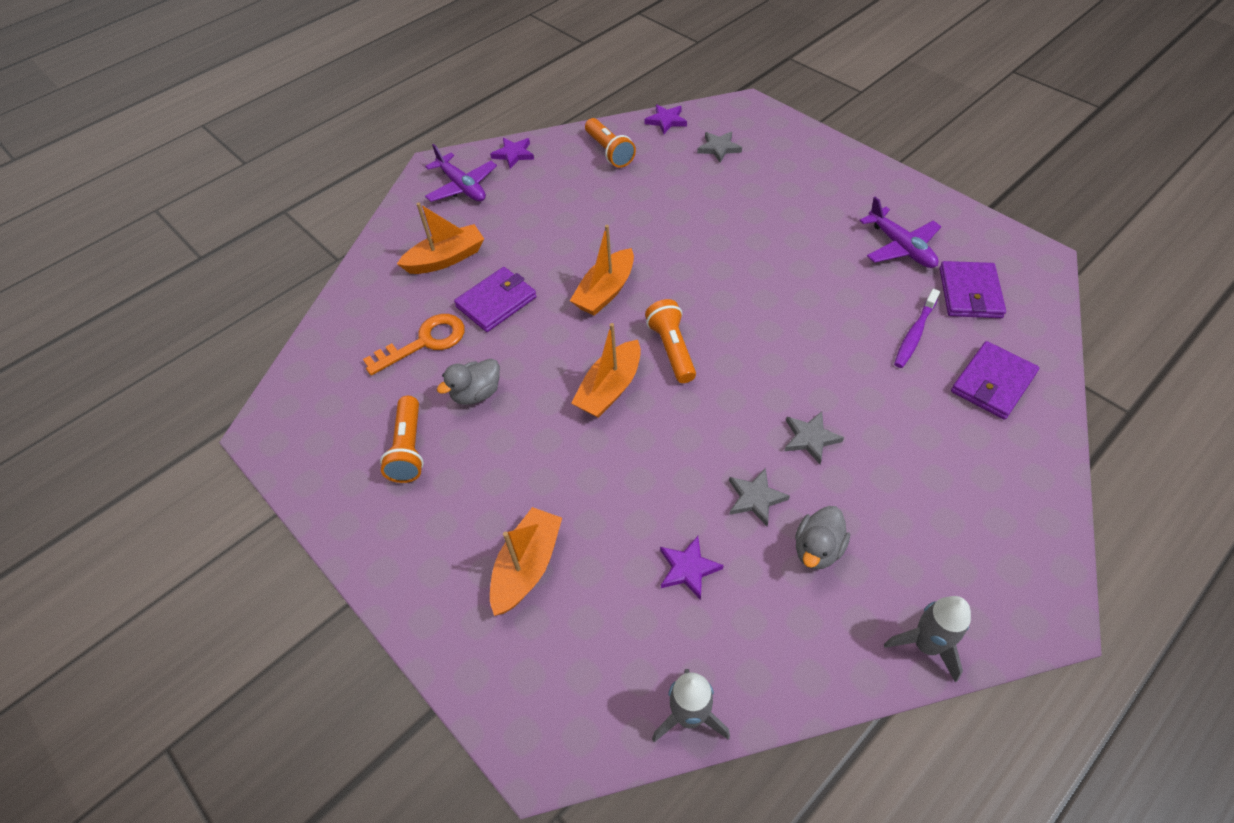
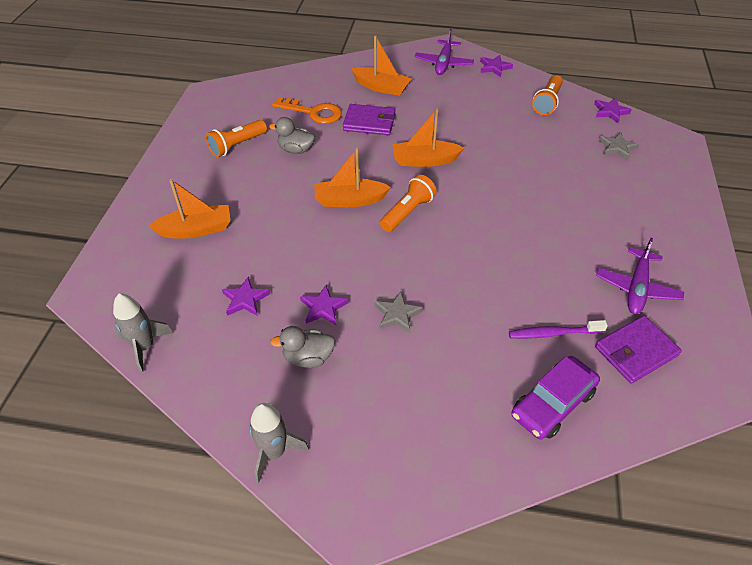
camera: 50 degrees right, 5 degrees down
grey star [729,468,790,526] -> purple star [300,285,349,325]
purple wallet [951,341,1039,420] -> purple car [512,356,600,440]

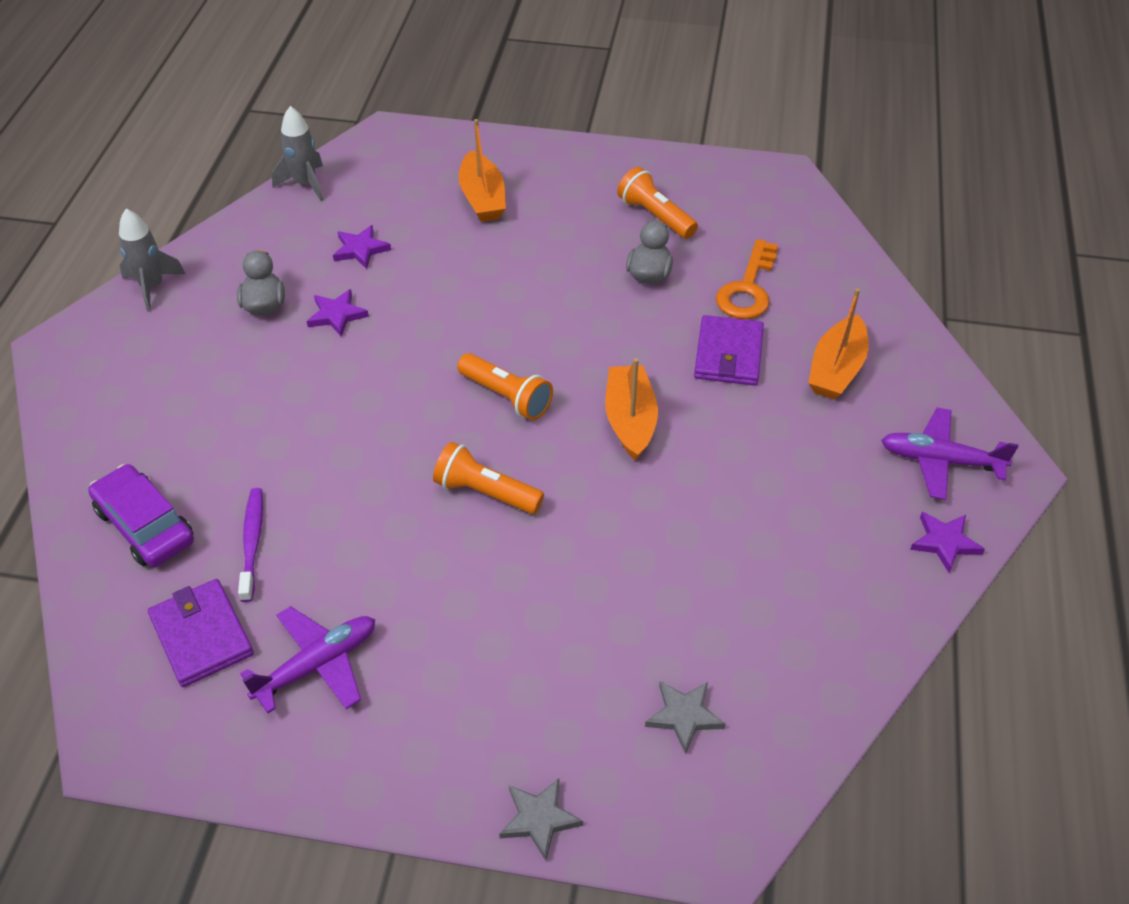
camera: 90 degrees right, 0 degrees up
orange boat [315,148,391,207] -> none
grey star [374,291,423,333] -> grey star moved to [499,778,583,861]
orange flashlight [532,75,563,115] -> orange flashlight moved to [433,442,544,514]
purple star [594,98,632,123] -> none
purple plane [596,238,684,314] -> purple plane turned 120 degrees clockwise [240,606,375,713]

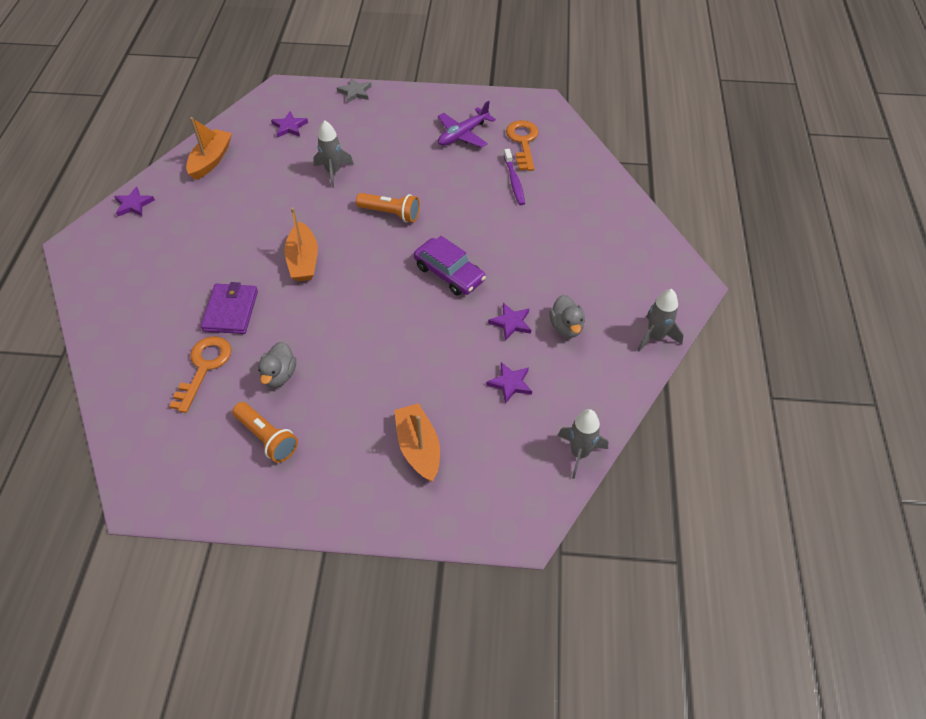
camera: 175 degrees right, 5 degrees up
purple car [88,464,194,567] -> purple car moved to [414,236,486,295]
purple wallet [148,579,254,687] -> orange key [506,120,538,171]
orange flashlight [457,353,553,420] -> none
grey star [645,681,725,754] -> purple star [271,111,308,138]
orange boat [808,288,869,400] -> orange boat moved to [186,117,232,180]
purple plane [881,408,1018,500] -> none
none -> grey rocket [313,120,354,188]

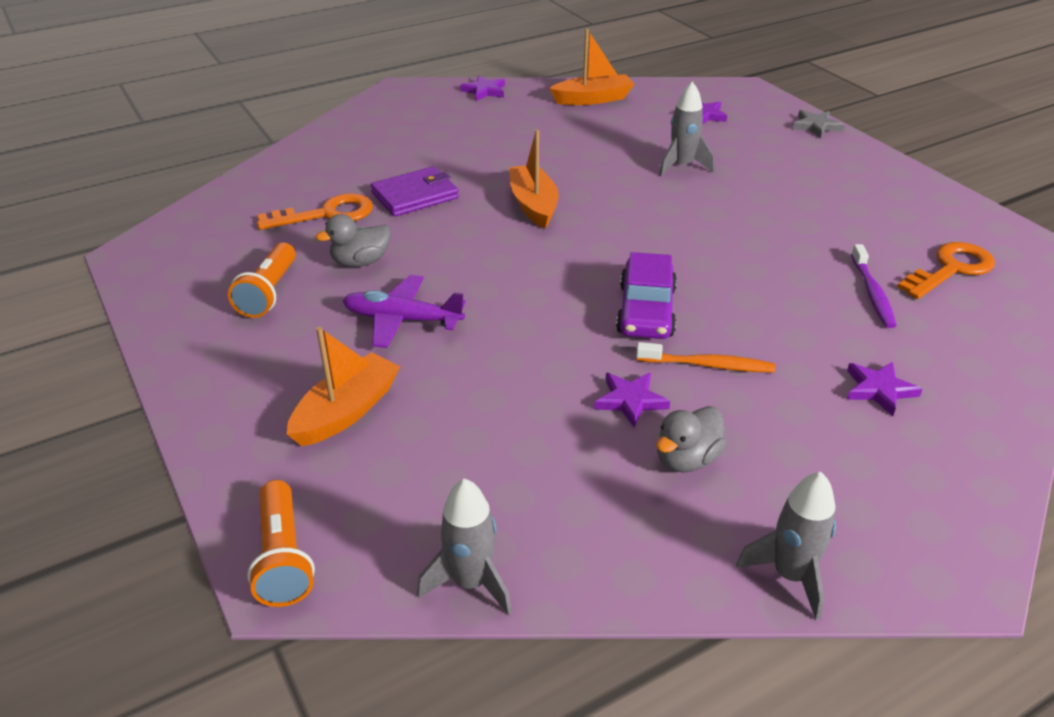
camera: 55 degrees right, 15 degrees down
orange boat [284,207,318,281] -> orange boat turned 120 degrees clockwise [509,129,558,229]
orange flashlight [356,193,420,222] -> orange flashlight moved to [247,480,315,607]
purple plane [438,100,496,148] -> purple plane moved to [343,275,466,348]
purple star [486,362,532,404] -> purple star moved to [847,362,922,416]
purple toothbrush [504,149,525,205] -> purple toothbrush turned 45 degrees counterclockwise [851,244,897,328]
none -> orange toothbrush [636,342,775,373]

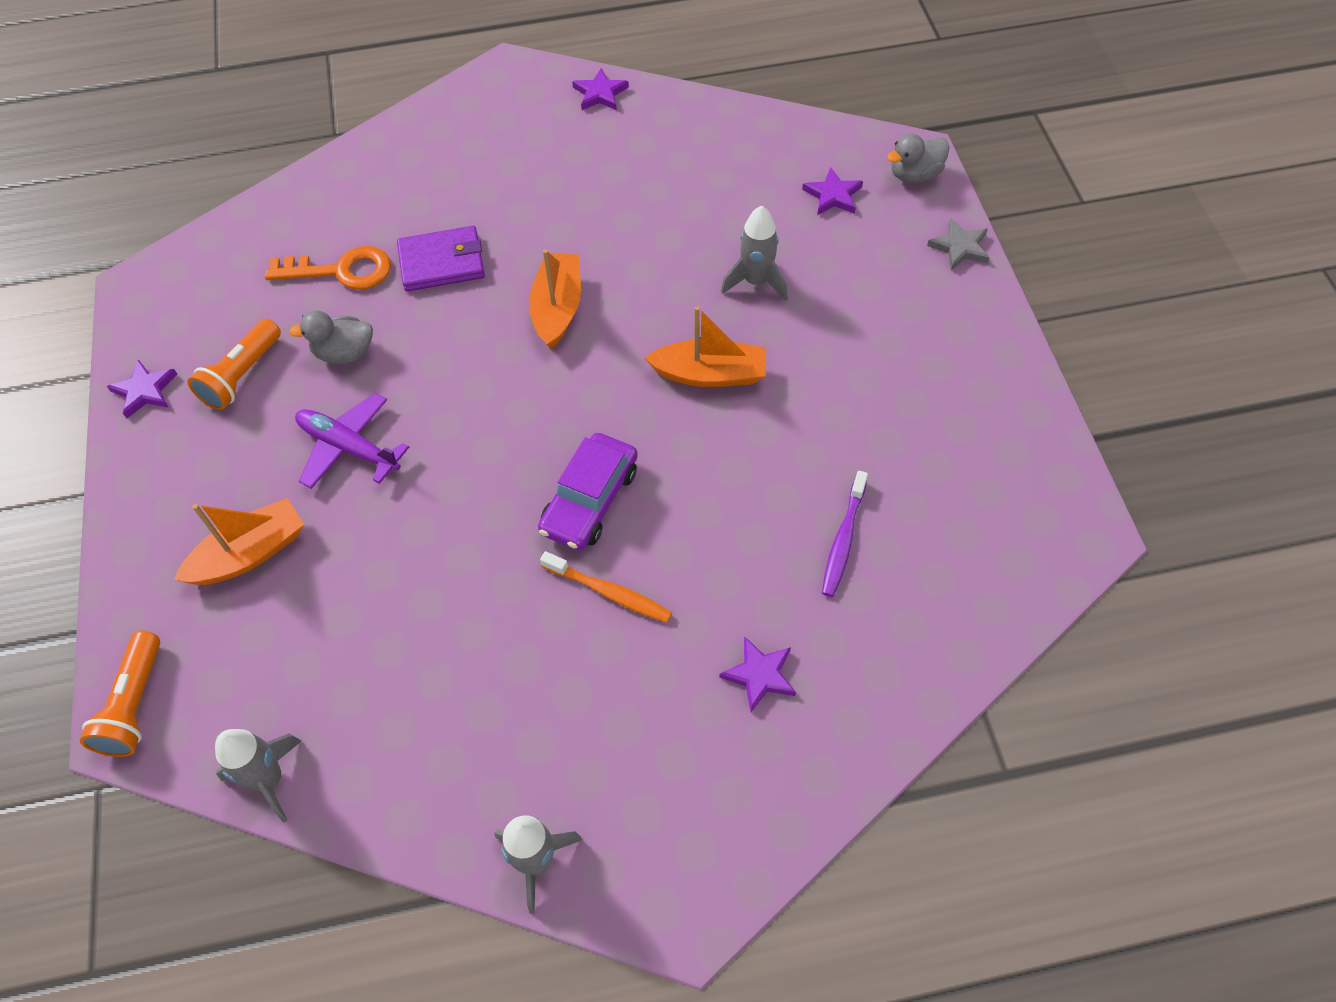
camera: 20 degrees right, 20 degrees up
orange boat [549,28,634,105] -> orange boat moved to [645,306,766,387]
purple star [594,373,670,428] -> purple star moved to [107,359,177,418]
grey duck [656,406,727,473] -> grey duck moved to [887,133,950,183]
orange key [897,242,995,299] -> none

